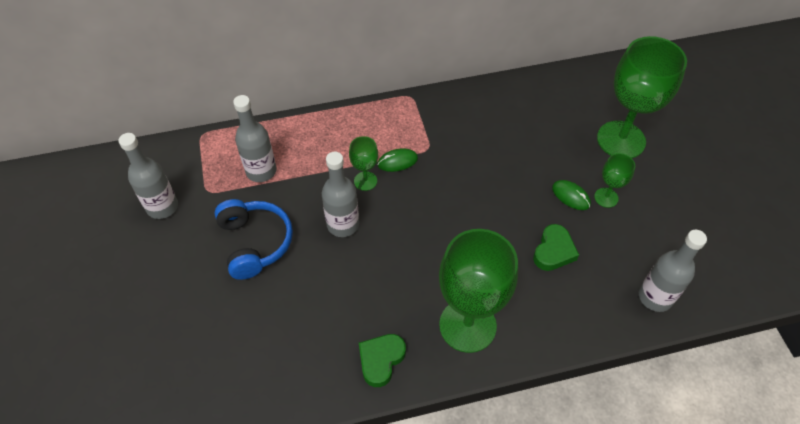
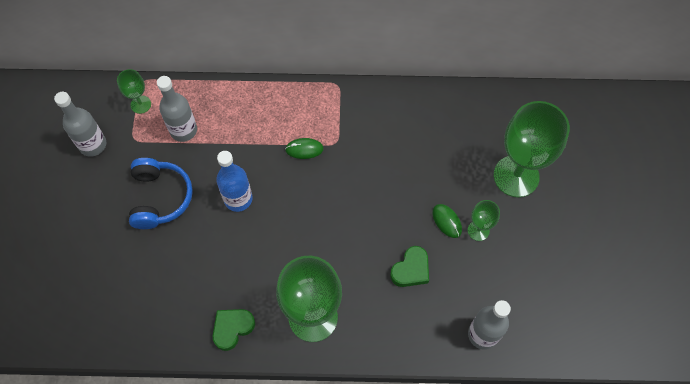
camera: 15 degrees right, 10 degrees up
grey bottle [322,152,359,237] -> blue bottle [216,151,253,212]
green goblet [349,136,378,191] -> green goblet moved to [117,69,151,114]

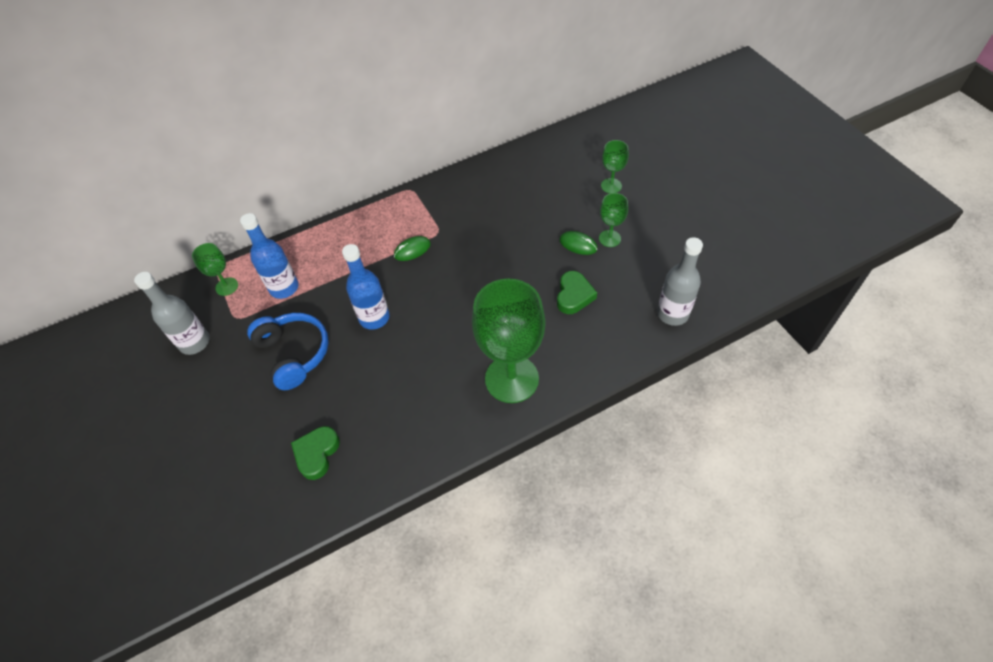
camera: 25 degrees left, 10 degrees down
grey bottle [157,76,197,142] -> blue bottle [240,213,299,299]
green heart [213,309,255,351] -> green heart moved to [291,426,340,480]
green goblet [493,101,570,197] -> green goblet [601,140,629,193], size x0.47

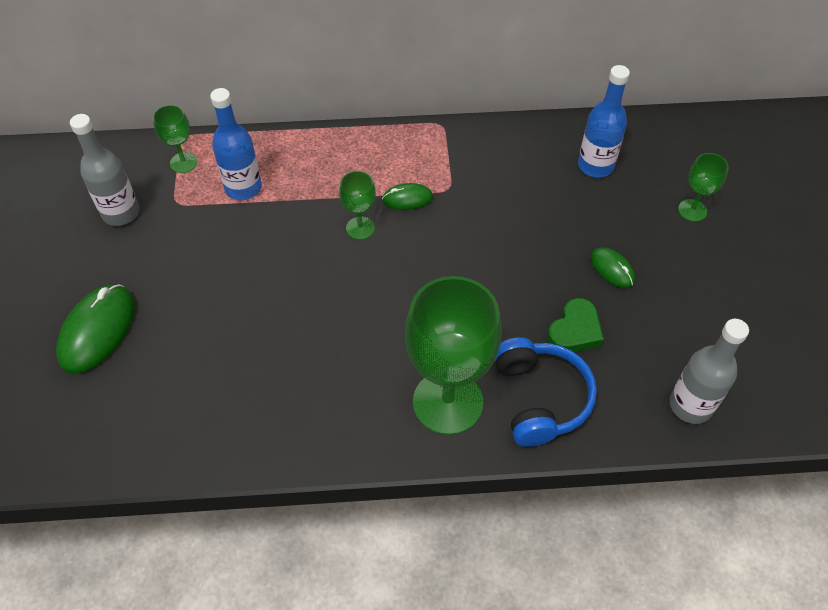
camera: 20 degrees right, 0 degrees up
blue headphones [247,313,329,390] -> blue headphones moved to [495,337,597,447]
green heart [291,426,340,480] -> none
blue bottle [342,244,390,330] -> blue bottle moved to [578,65,630,178]
green goblet [599,193,628,247] -> green goblet moved to [339,171,376,240]
none -> green mouse [56,284,135,374]

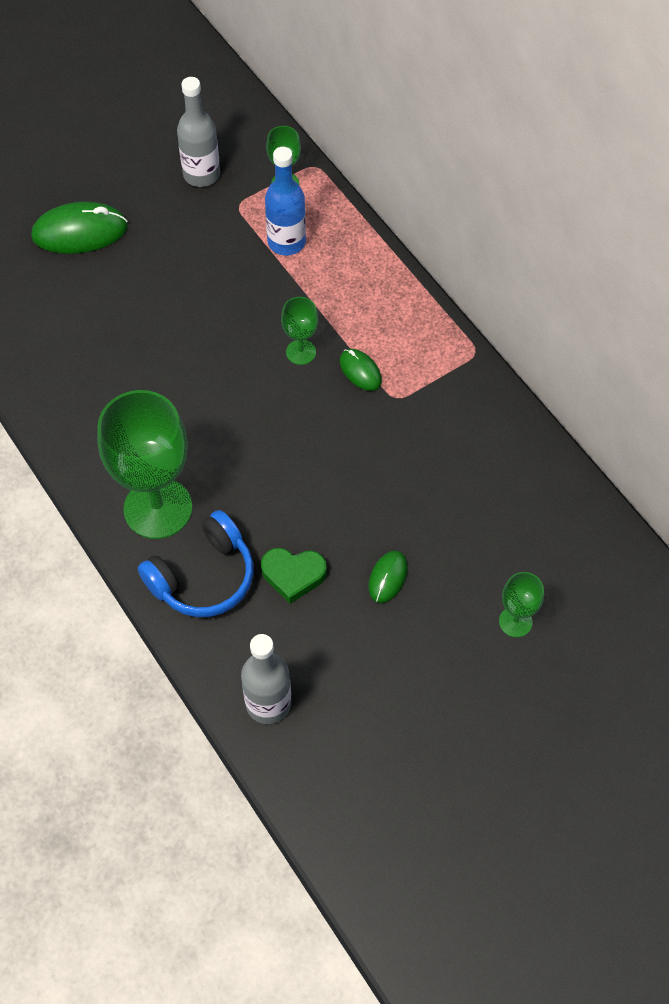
camera: 60 degrees right, 5 degrees up
blue bottle [578,65,630,178] -> none

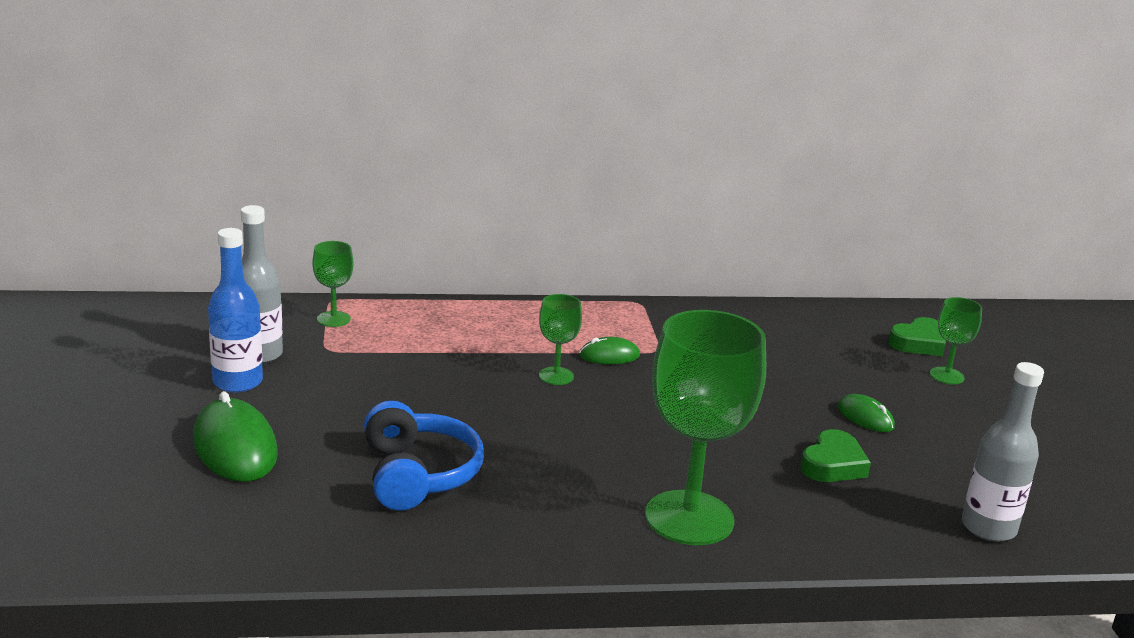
camera: 65 degrees left, 35 degrees down
green mouse [31,202,128,254] -> green mouse turned 45 degrees counterclockwise [193,391,278,482]
blue headphones [138,510,253,617] -> blue headphones moved to [364,401,484,511]
blue bottle [265,147,306,255] -> blue bottle moved to [208,228,263,393]
none -> green heart [888,317,946,356]

